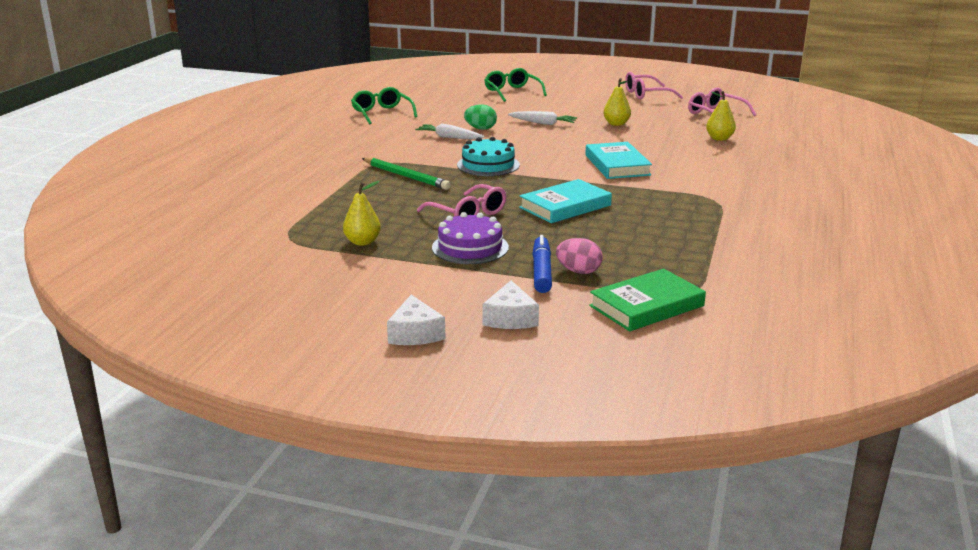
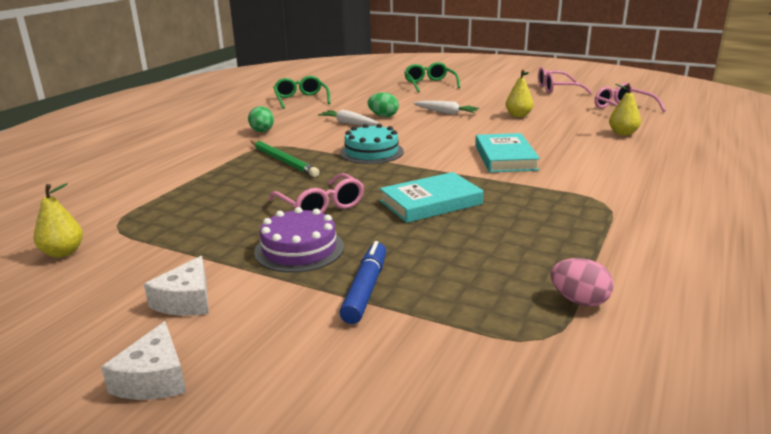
camera: 10 degrees right, 0 degrees up
yellow pear [343,181,381,246] -> yellow pear moved to [34,183,83,258]
white cheese [482,281,539,329] -> white cheese moved to [144,256,209,316]
pink egg [556,238,603,274] -> pink egg moved to [550,258,614,307]
green book [589,269,706,331] -> none
none -> green egg [248,106,274,132]

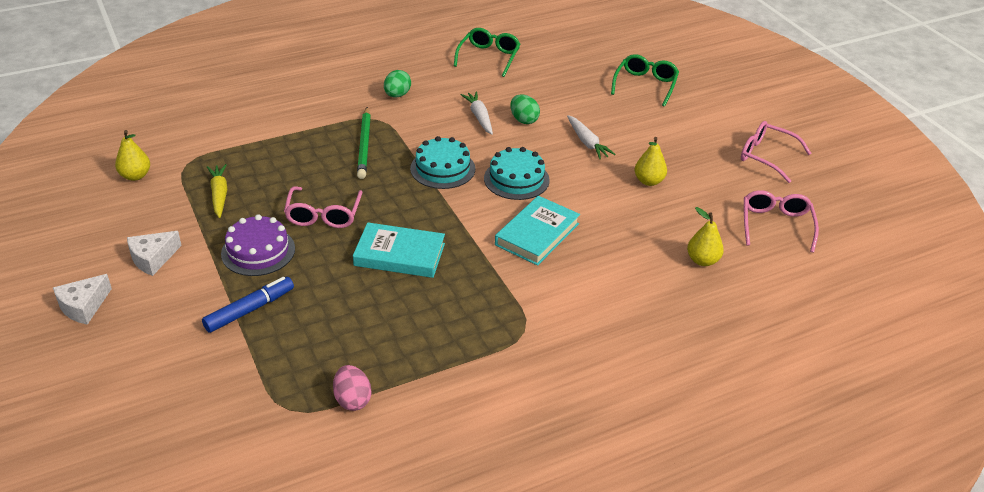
camera: 35 degrees right, 15 degrees up
none -> yellow carrot [207,164,227,218]
none -> turquoise cake [484,147,550,200]

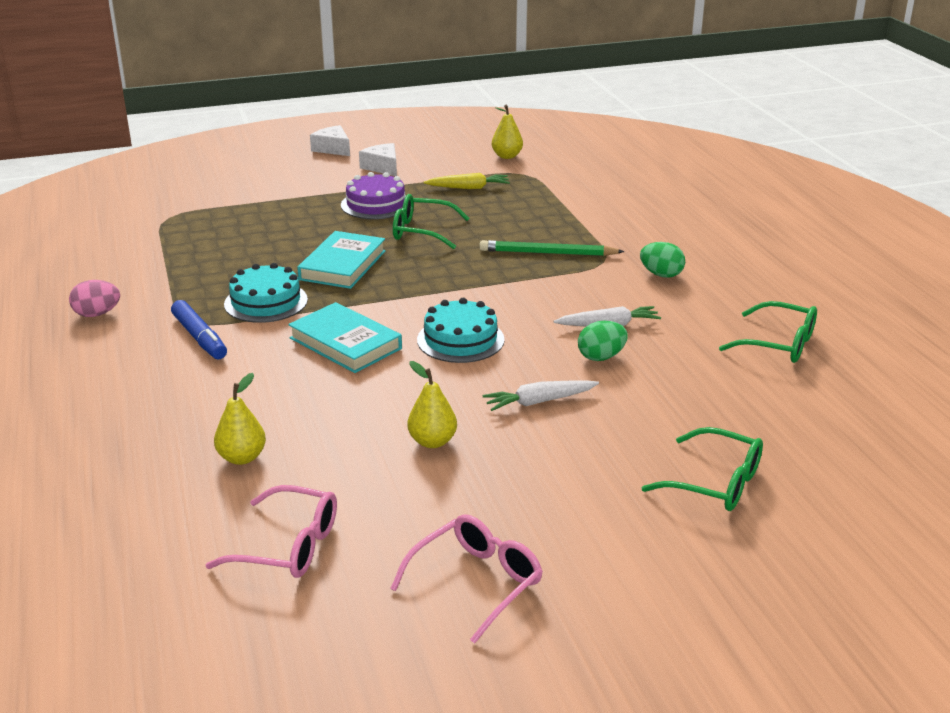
camera: 100 degrees right, 10 degrees down
blue marker [202,277,294,333] -> blue marker moved to [171,300,227,359]
pink glasses [284,186,363,228] -> green glasses [393,194,470,249]
pink egg [333,365,371,411] -> pink egg moved to [69,280,120,317]
turquoise cake [410,136,475,189] -> turquoise cake moved to [224,263,308,323]

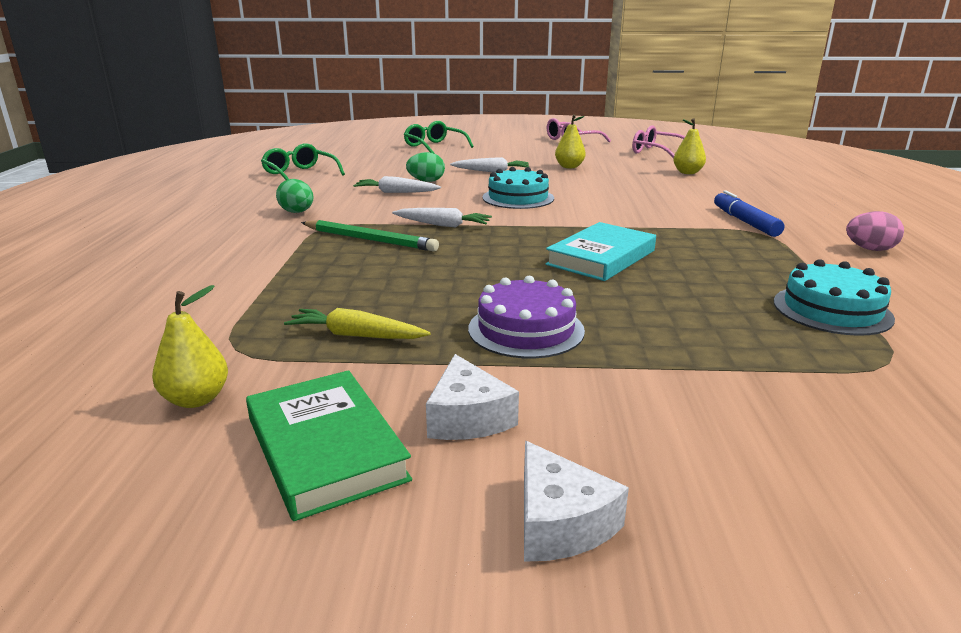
camera: 160 degrees left, 5 degrees down
turquoise cake [224,263,308,323] -> turquoise cake moved to [774,259,895,336]
turquoise book [288,302,402,373] -> none
green glasses [393,194,470,249] -> none
none -> green book [246,370,412,521]
none -> white carrot [392,208,492,228]

